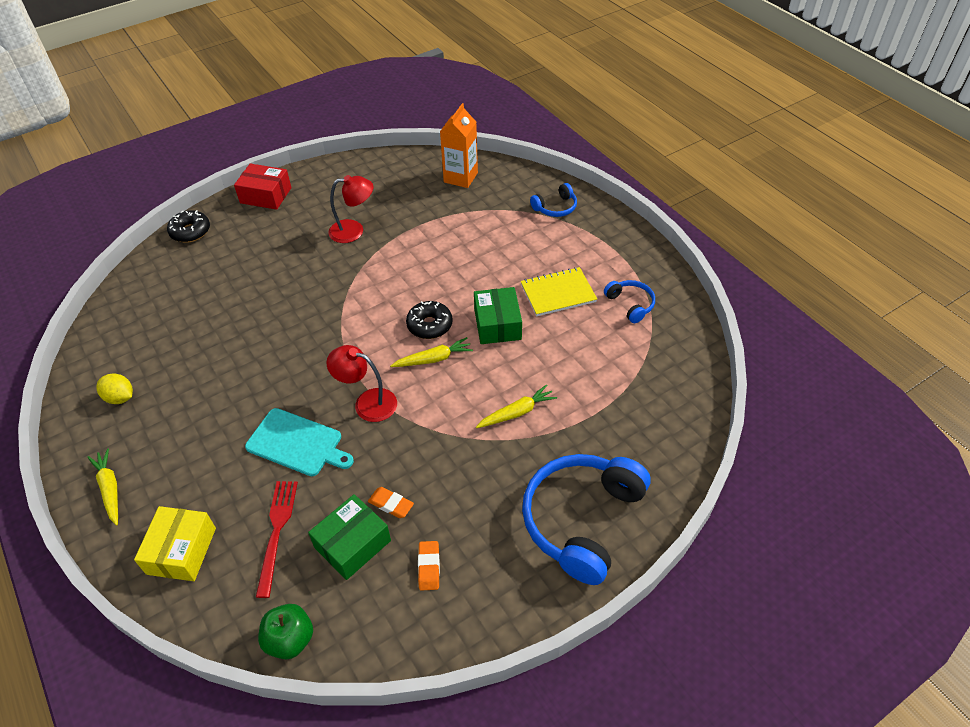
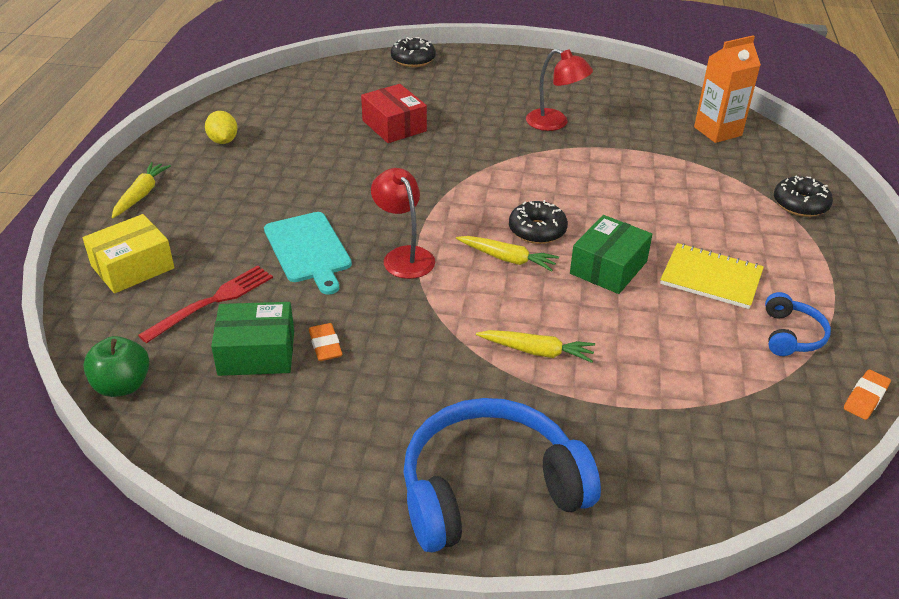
camera: 40 degrees right, 10 degrees down
red box [234,164,292,210] -> red box moved to [361,84,427,143]
orange eraser [418,541,440,591] -> orange eraser moved to [844,369,891,420]
blue headphones [530,183,577,217] -> black donut [774,176,833,217]

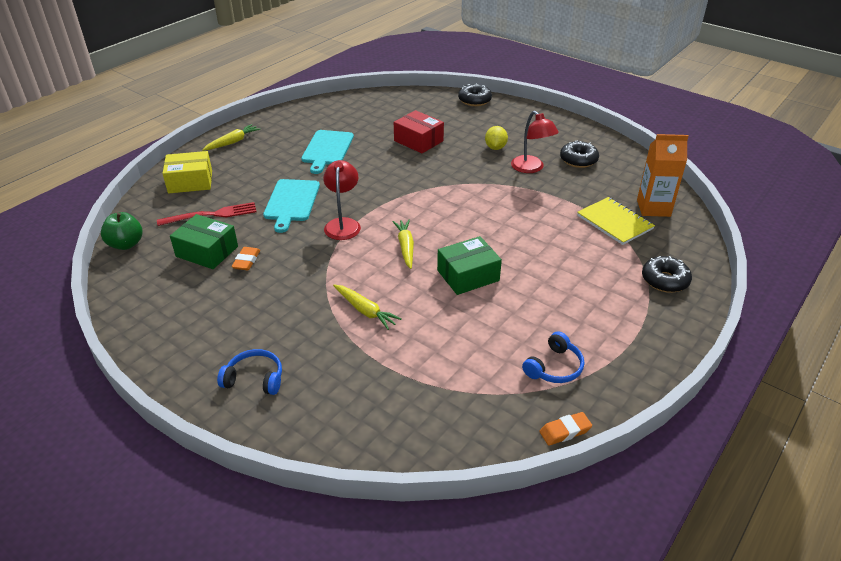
camera: 30 degrees right, 0 degrees up
yellow lemon [205,111,238,144] -> yellow lemon moved to [485,126,508,150]
red box [361,84,427,143] -> red box turned 45 degrees counterclockwise [394,110,444,153]
blue headphones [403,398,601,553] -> blue headphones [217,349,282,395], size x0.47
yellow carrot [456,236,559,272] -> yellow carrot turned 150 degrees counterclockwise [392,220,414,269]
black donut [509,200,568,244] -> black donut moved to [560,140,599,168]
yellow notebook [660,243,764,309] -> yellow notebook moved to [577,197,655,245]
none -> turquoise cutting board [301,130,354,174]

